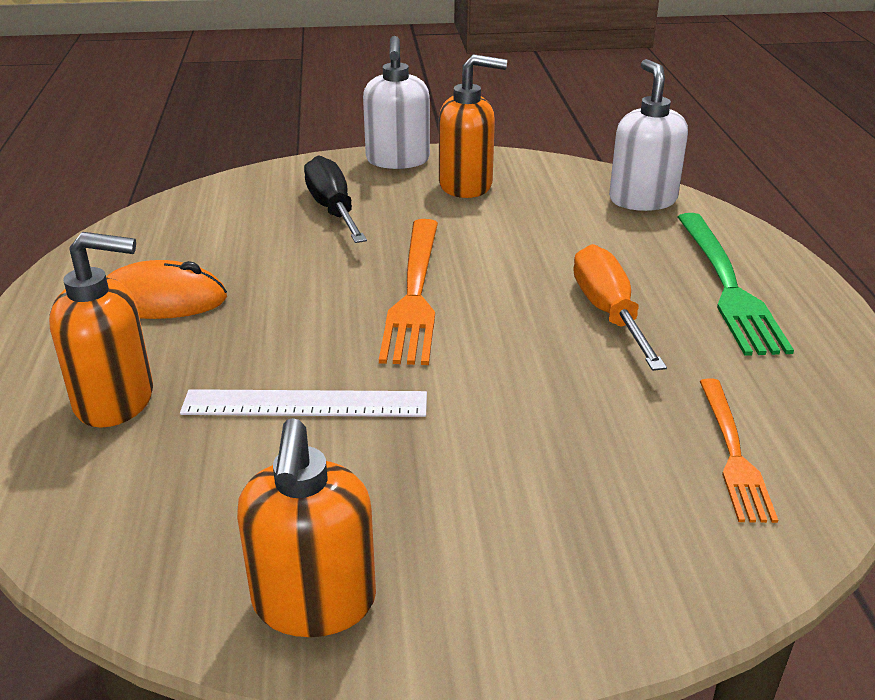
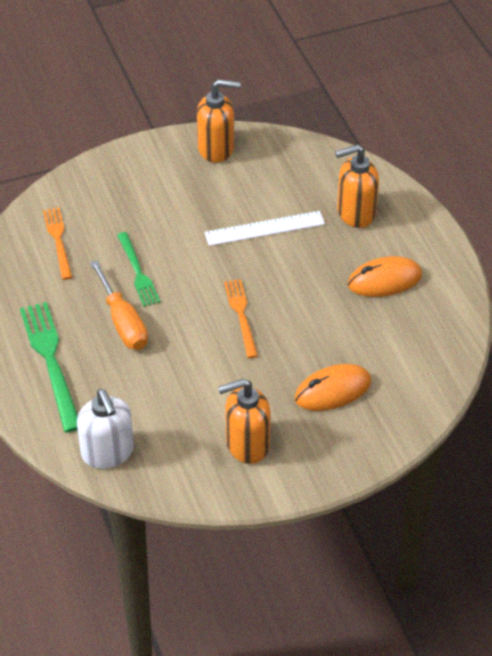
camera: 165 degrees right, 15 degrees up
orange soap dispenser [237,418,376,637] -> orange soap dispenser turned 105 degrees clockwise [197,79,241,163]
black screwdriver [304,155,367,243] -> orange mouse [295,364,371,411]
white soap dispenser [363,36,430,169] -> none
orange fork [379,219,438,365] -> orange fork [224,279,258,358], size x0.63
none -> green fork [117,232,160,307]

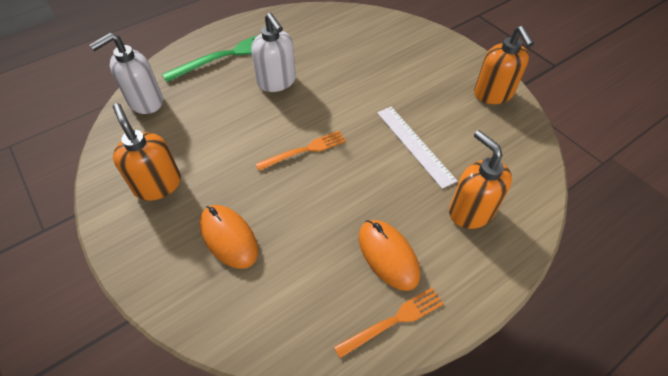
camera: 75 degrees right, 5 degrees up
orange fork [43,207,72,280] -> orange fork moved to [334,288,444,358]
orange screwdriver [90,260,148,350] -> white soap dispenser [251,13,296,92]
green fork [117,232,160,307] -> none

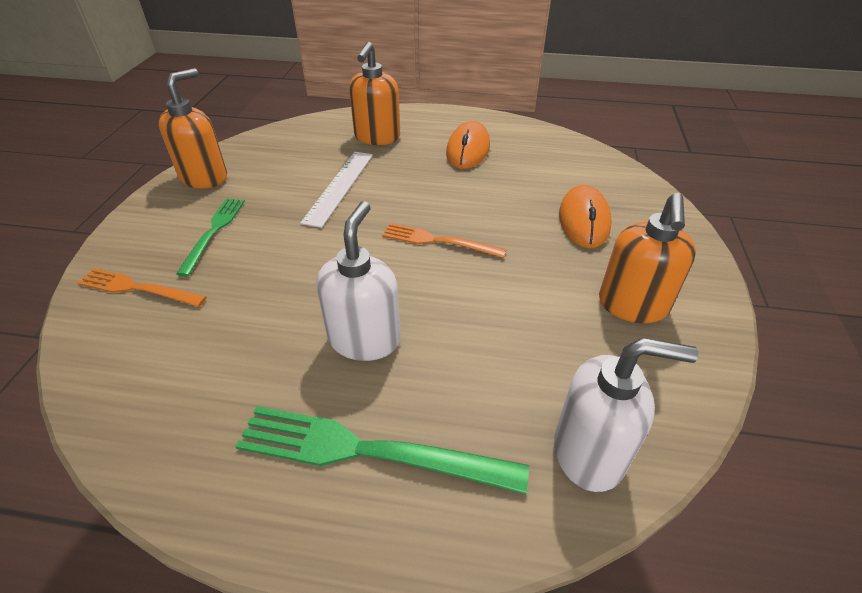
camera: 135 degrees left, 10 degrees down
orange fork [334,288,444,358] -> orange fork moved to [77,268,207,307]
none -> green fork [176,198,245,277]

